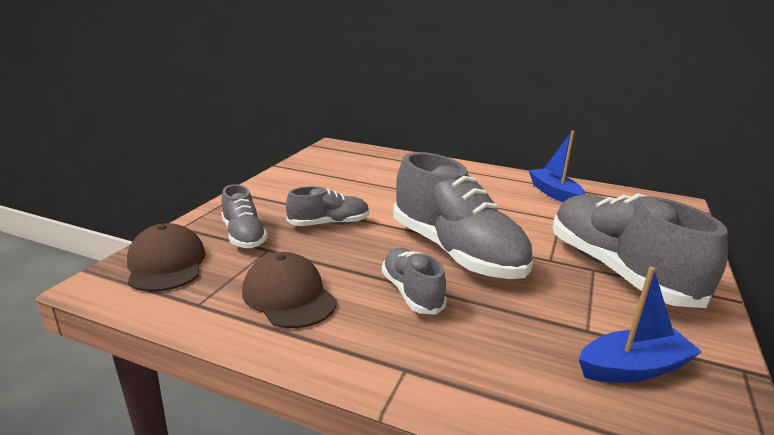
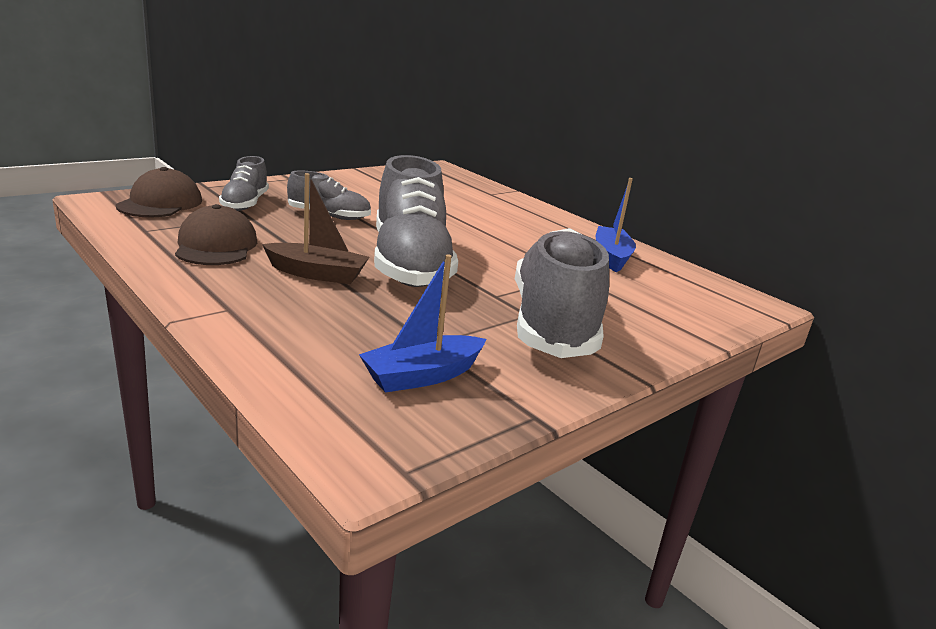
camera: 25 degrees right, 0 degrees up
grey shoe [381,248,447,315] -> brown boat [262,173,369,284]
blue boat [579,267,702,383] -> blue boat turned 135 degrees clockwise [359,254,486,393]

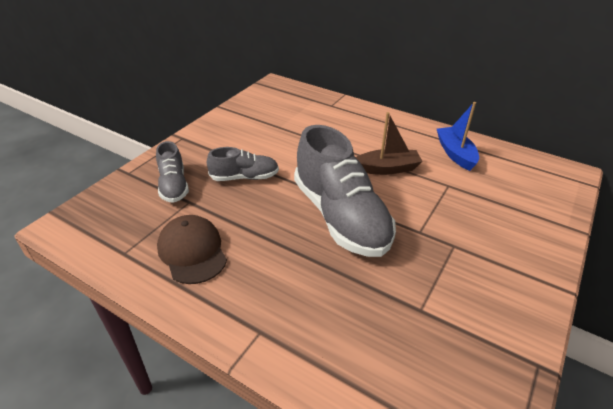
camera: 15 degrees left, 15 degrees up
brown cap [116,167,202,217] -> none
brown boat [262,173,369,284] -> brown boat moved to [356,112,423,175]
blue boat [359,254,486,393] -> none
grey shoe [515,228,609,358] -> none

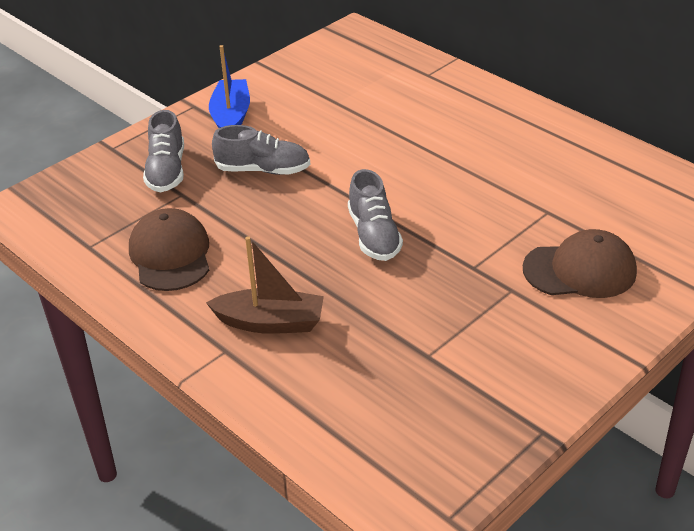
camera: 15 degrees right, 0 degrees up
grey shoe [294,125,396,257] -> grey shoe [348,169,403,261], size x0.51
brown boat [356,112,423,175] -> brown boat moved to [206,236,324,334]
blue boat [437,102,479,171] -> blue boat moved to [209,45,250,128]
none -> brown cap [523,229,637,298]

